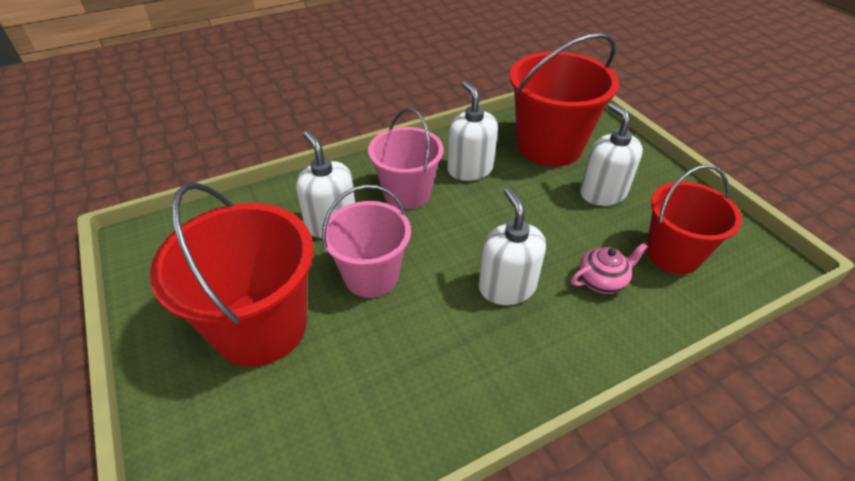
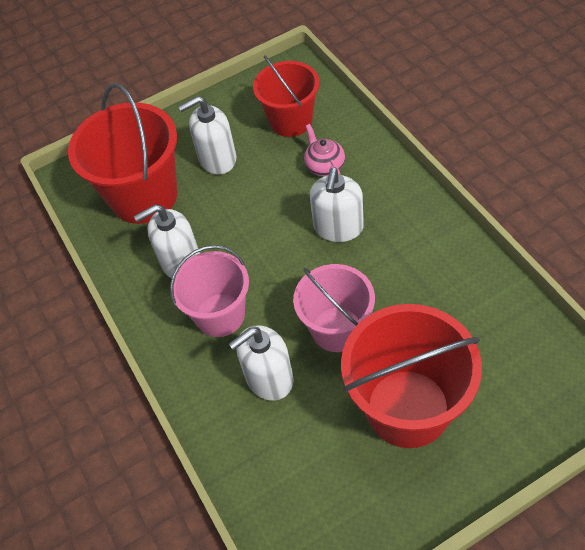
camera: 85 degrees left, 10 degrees up
white soap dispenser [478,188,546,305] -> white soap dispenser turned 60 degrees counterclockwise [310,167,364,242]

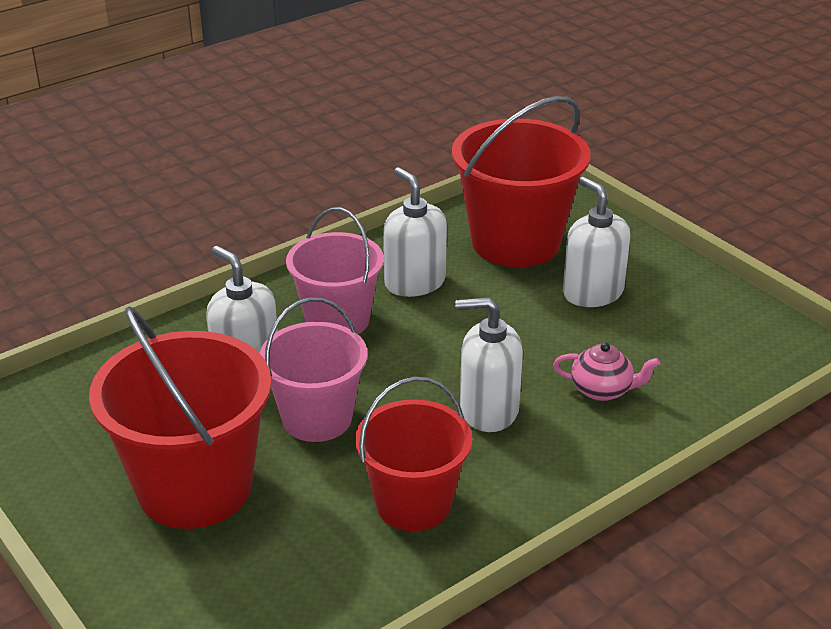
camera: 75 degrees right, 20 degrees down
red bucket [253,55,319,137] -> red bucket moved to [355,376,473,531]
pink teapot [304,124,345,176] -> pink teapot turned 45 degrees clockwise [553,342,660,401]

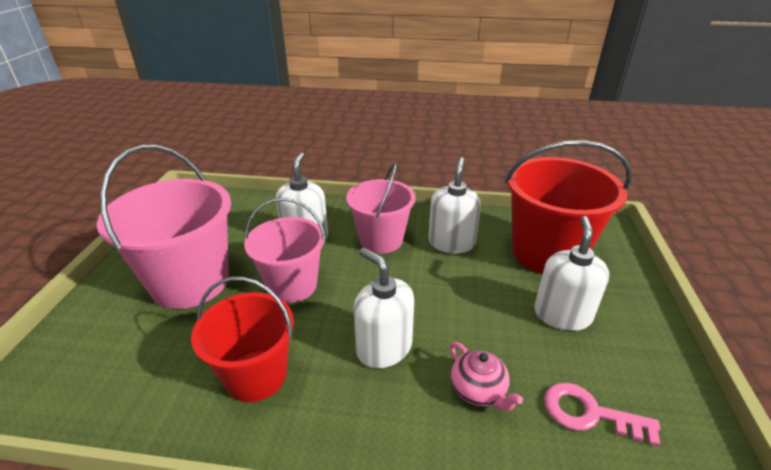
camera: 45 degrees right, 0 degrees up
red bucket [89,306,271,529] -> pink bucket [97,145,231,309]
none -> pink key [544,382,660,447]

